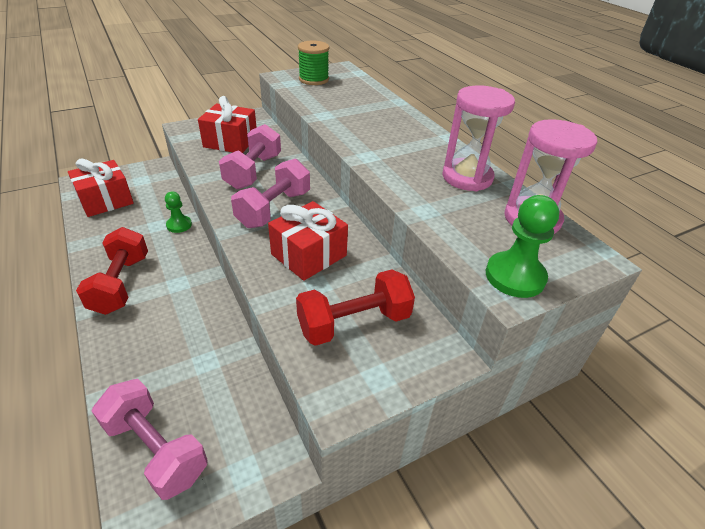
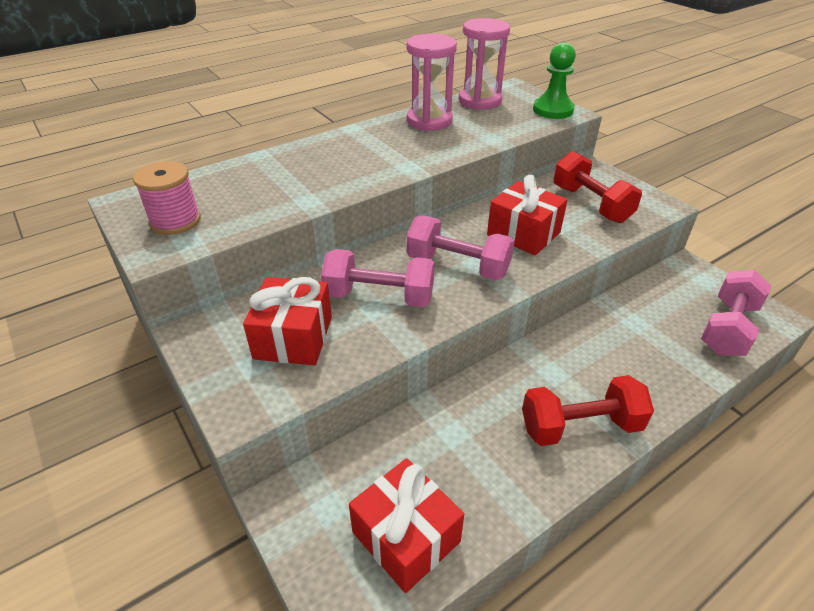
camera: 95 degrees left, 0 degrees up
green pawn [165,192,192,233] -> none
green spool [298,41,329,85] -> pink spool [133,161,201,235]

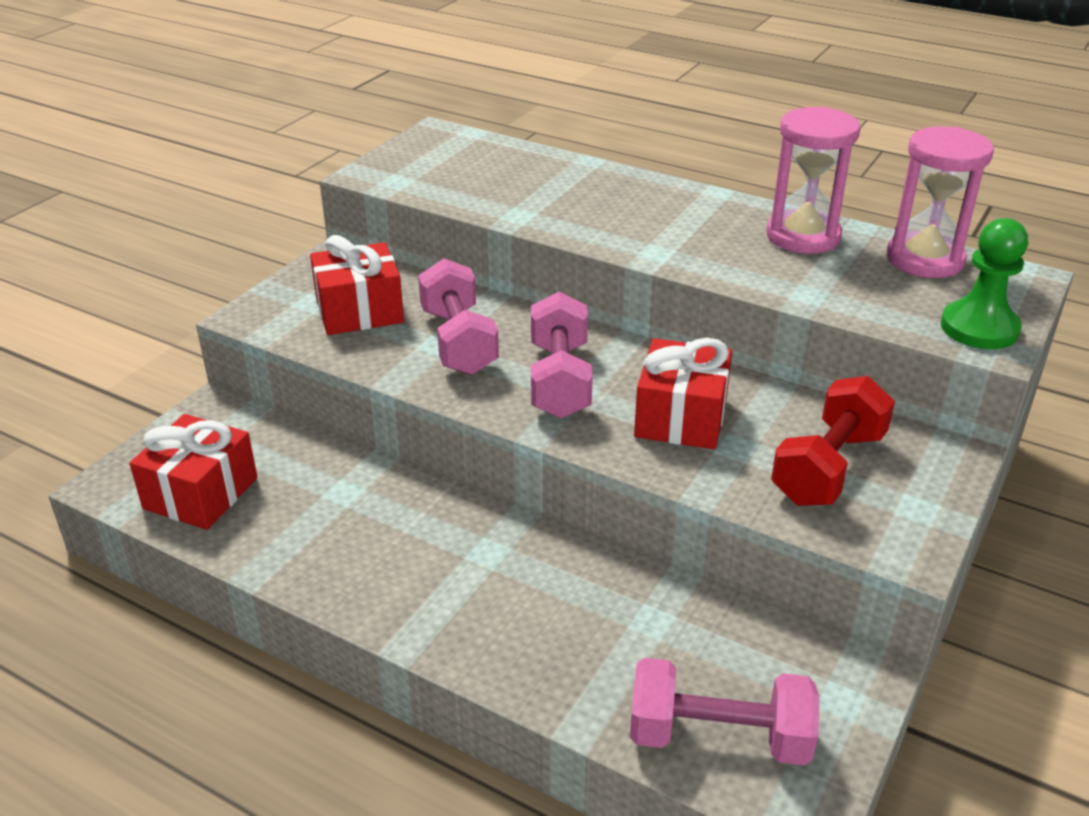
camera: 65 degrees right, 5 degrees down
pink spool [133,161,201,235] -> none
red dumbbell [522,375,654,446] -> none

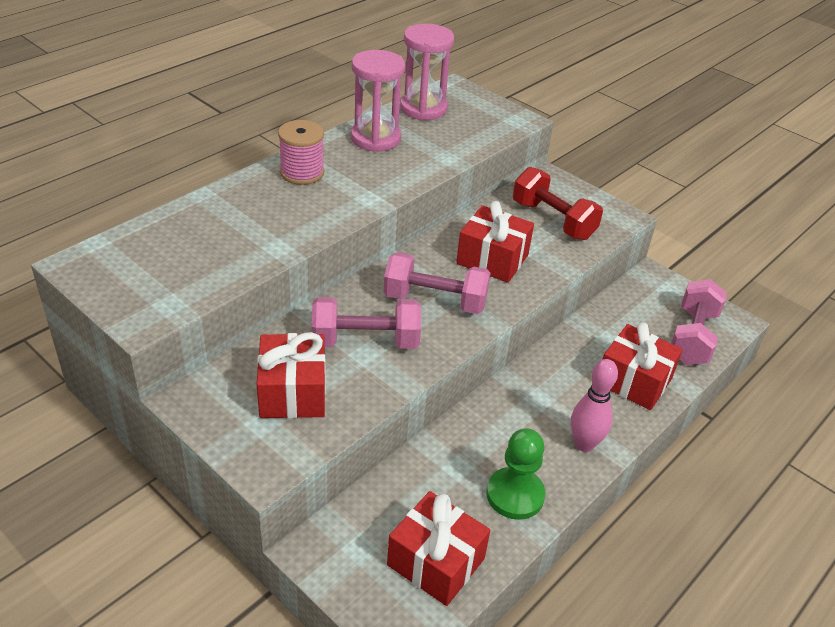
camera: 80 degrees left, 5 degrees up
green pawn [941,218,1028,349] -> green pawn moved to [486,428,545,520]
none -> pink spool [278,120,324,185]
none -> pink bowling pin [571,359,618,452]
none -> red gift [602,323,683,410]

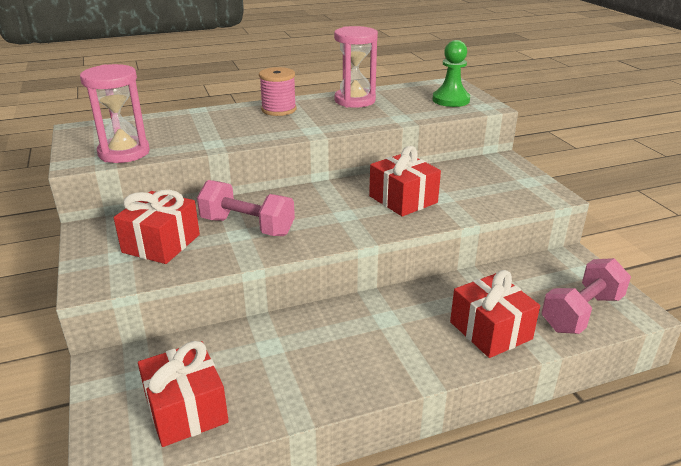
camera: 30 degrees right, 10 degrees down
pink dumbbell [383,252,491,314] -> none
pink hourglass [400,24,454,121] -> pink hourglass moved to [80,64,150,163]
green pawn [486,428,545,520] -> green pawn moved to [433,40,470,107]
red dumbbell [513,167,603,240] -> none
pink bowling pin [571,359,618,452] -> none

